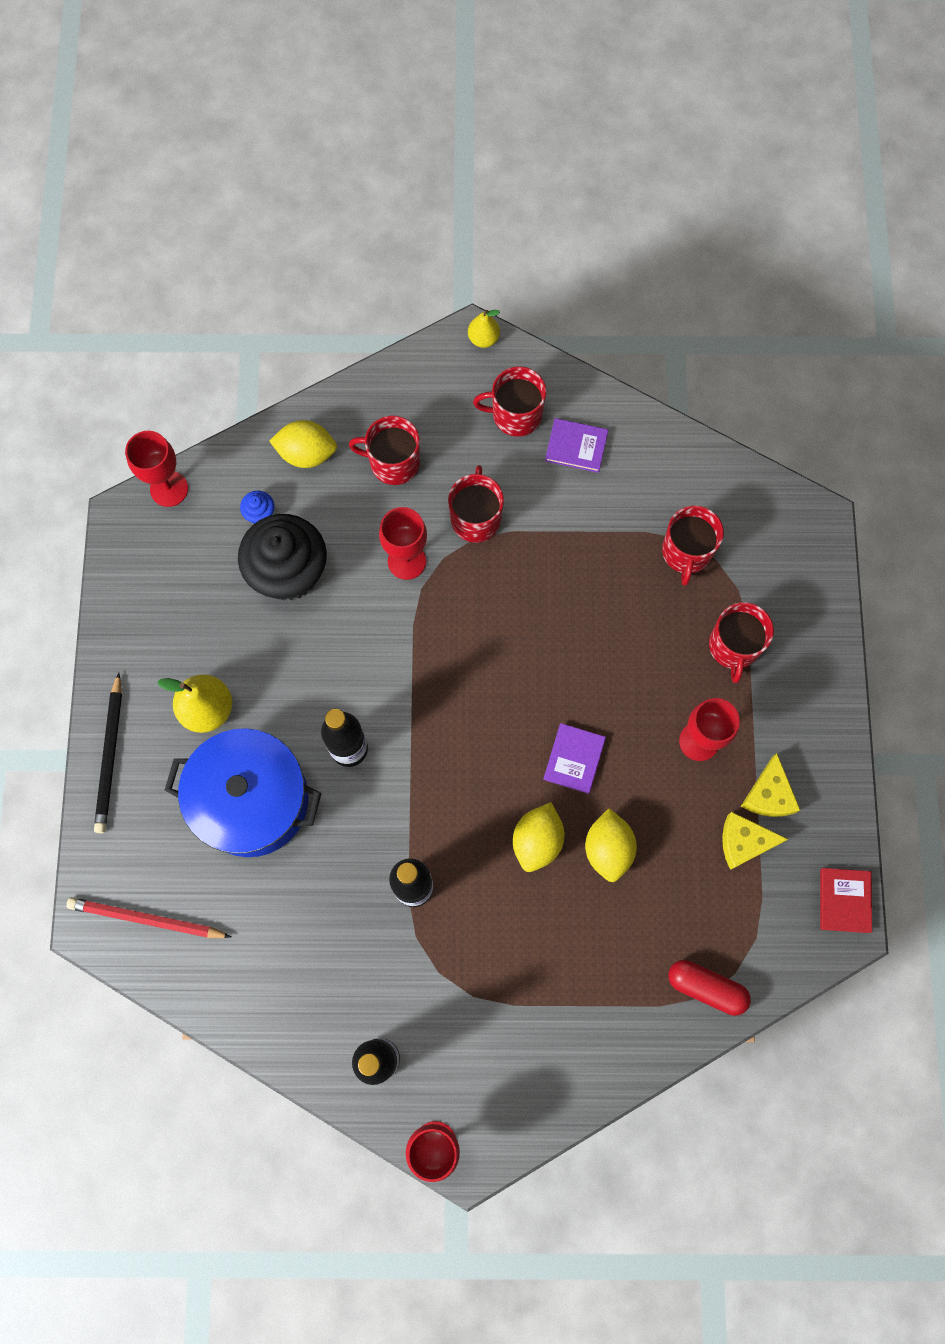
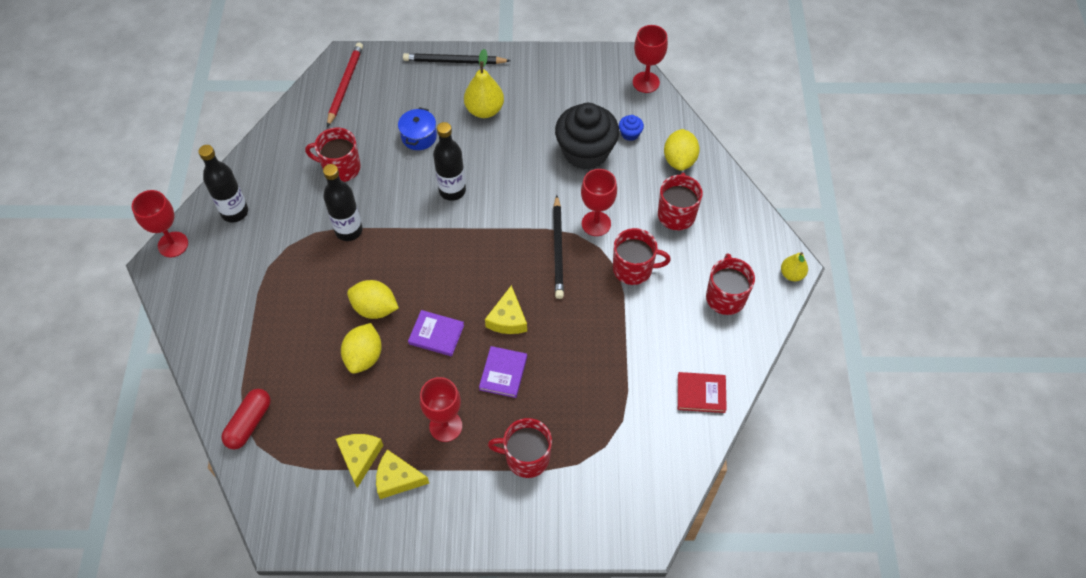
camera: 90 degrees right, 15 degrees down
blue pot [165,728,322,857] -> blue pot [398,107,437,150], size x0.45
purple book [545,418,608,473] -> purple book moved to [479,346,527,398]
yellow lemon [585,808,637,882] -> yellow lemon turned 75 degrees counterclockwise [341,323,382,374]
red mug [662,505,724,586] -> red mug moved to [305,127,361,182]
red book [820,868,872,933] -> red book moved to [678,372,727,413]
none -> yellow cheese [485,285,527,334]
none -> black pencil [553,195,564,299]

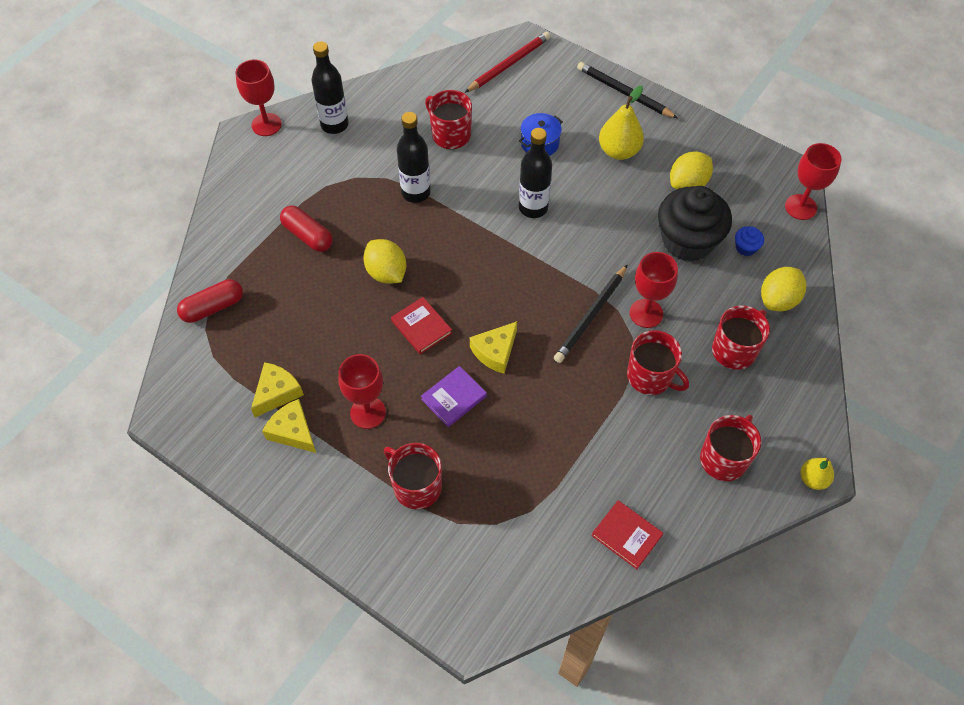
camera: 35 degrees right, 0 degrees up
yellow lemon [341,323,382,374] -> yellow lemon moved to [670,152,713,190]
purple book [408,310,464,356] -> red book [391,297,452,354]
none -> red capsule [280,206,333,252]

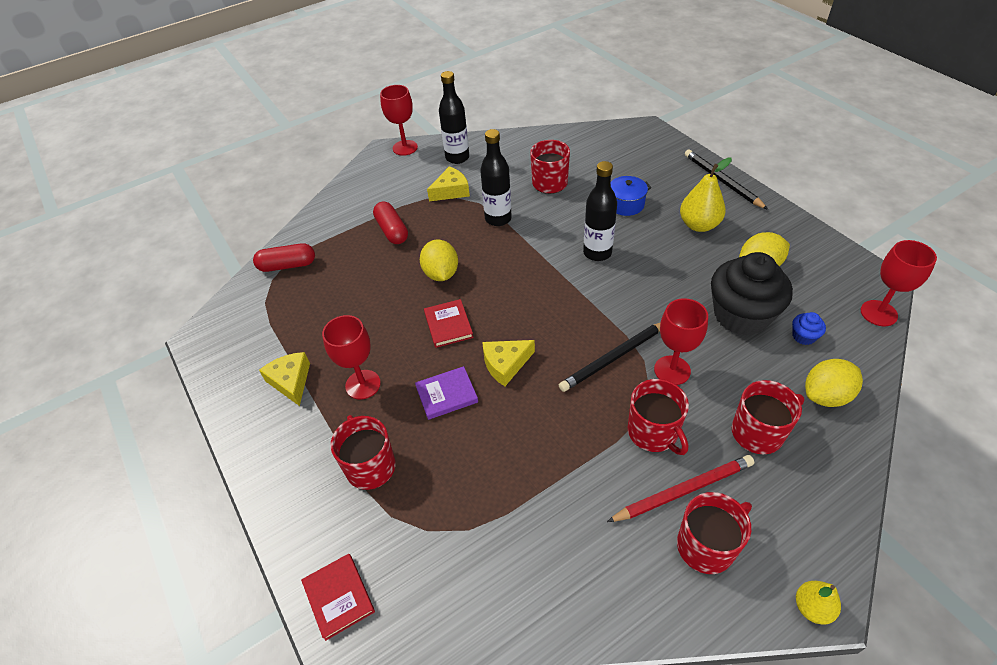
camera: 25 degrees right, 10 degrees down
yellow cheese [251,362,304,417] -> yellow cheese moved to [427,166,470,201]
red pencil [464,32,550,93] -> red pencil moved to [607,455,754,522]
red book [591,500,663,569] -> red book moved to [301,554,375,641]

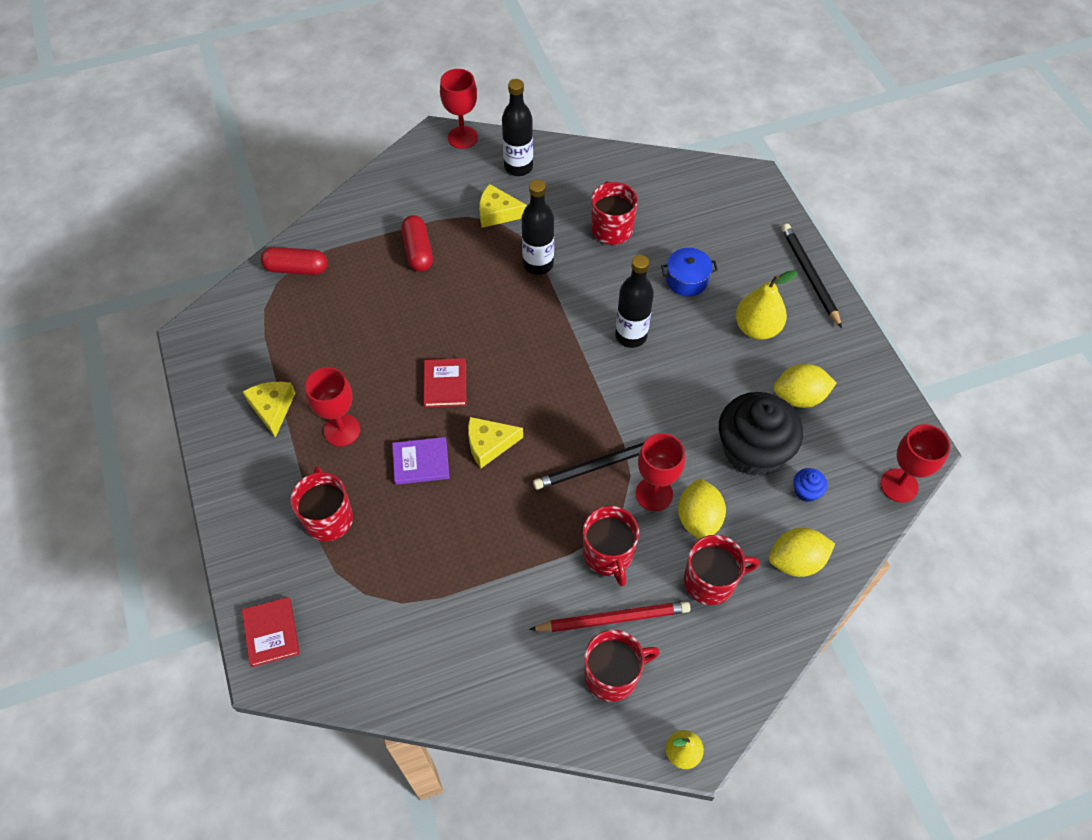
camera: 10 degrees right, 10 degrees up
yellow lemon [420,239,458,281] -> yellow lemon moved to [678,479,726,539]
yellow cheese [427,166,470,201] -> yellow cheese turned 150 degrees counterclockwise [479,184,527,228]

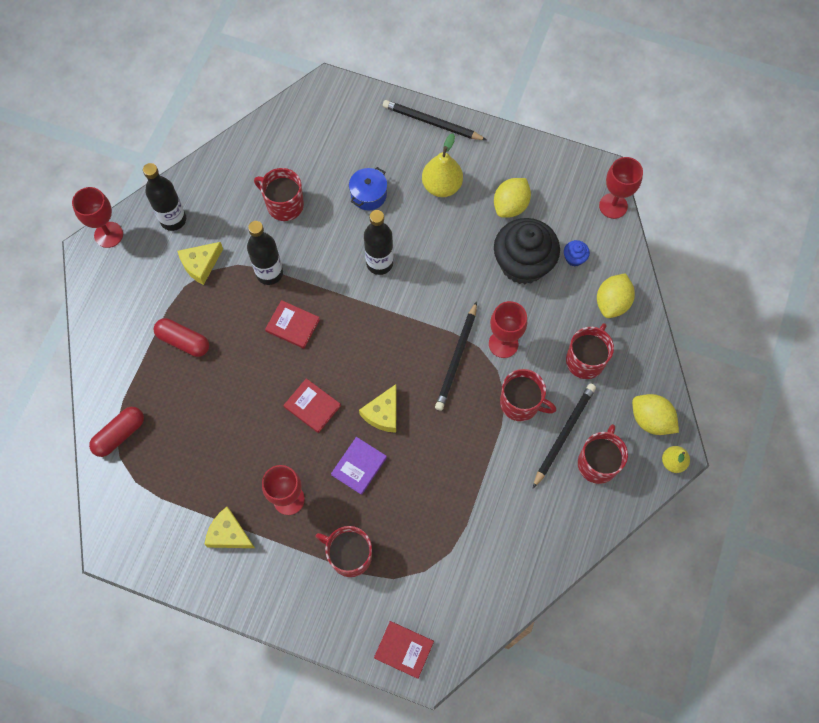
camera: 50 degrees left, 10 degrees up
red pencil [529,601,691,632] -> black pencil [533,383,596,488]
yellow lemon [678,479,726,539] -> yellow lemon moved to [632,394,679,435]
none -> red book [265,300,320,349]

